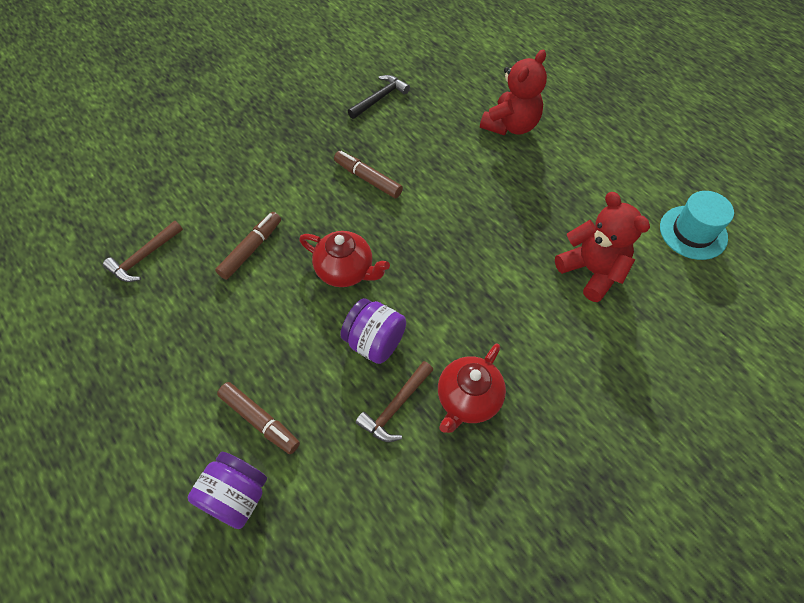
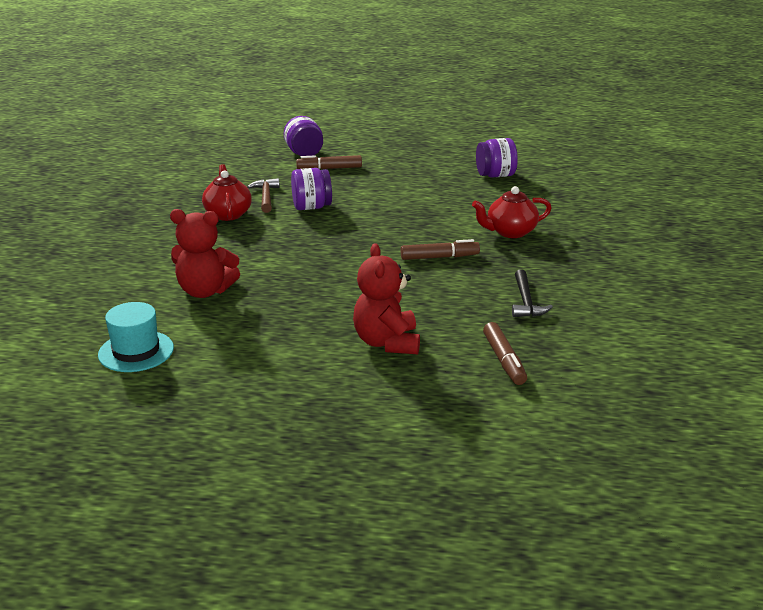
camera: 135 degrees right, 30 degrees down
brown hammer [103,221,183,282] -> purple jar [476,138,518,178]
brown marker [215,212,281,280] -> brown marker moved to [483,322,527,385]
red teapot [299,231,390,287] -> red teapot moved to [472,186,552,238]

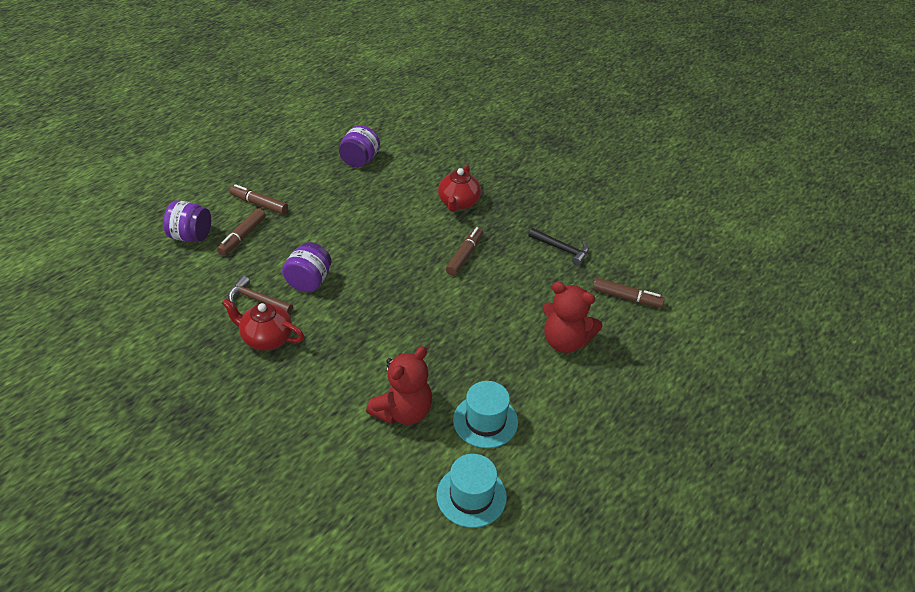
camera: 60 degrees left, 15 degrees up
none -> brown marker [230,184,288,214]
none -> turquoise hat [453,381,518,448]

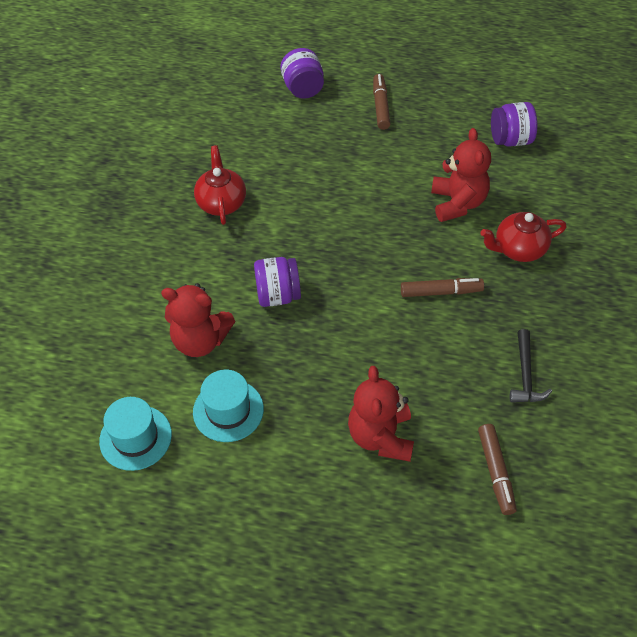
camera: 65 degrees right, 10 degrees up
brown marker [217,208,266,256] -> none
brown hammer [228,276,293,314] -> none
purple jar [282,242,331,292] -> purple jar moved to [254,257,301,307]
none -> red teddy bear [431,128,491,222]

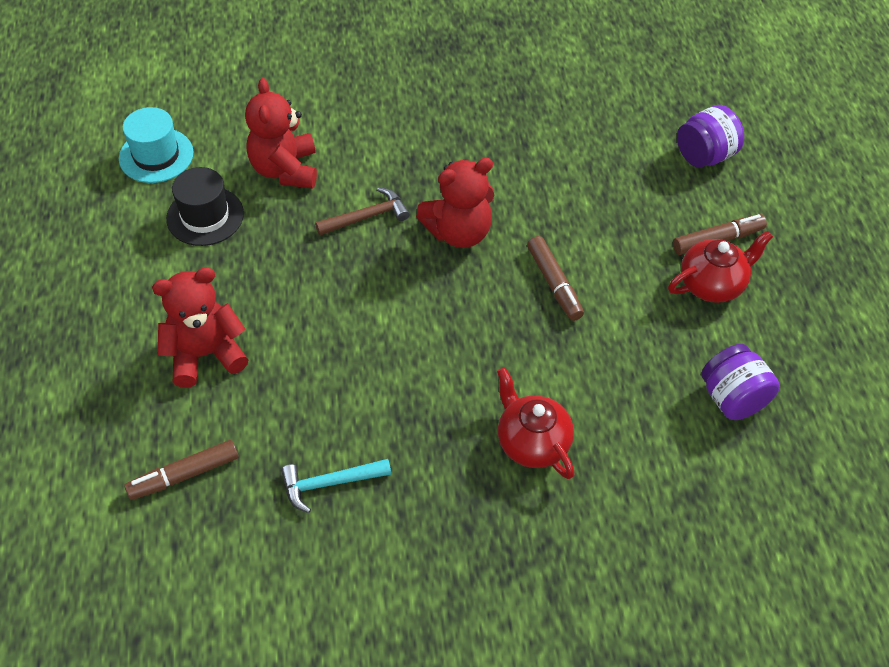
camera: 70 degrees right, 0 degrees up
turquoise hat [193,370,264,442] -> black hat [166,167,244,246]
red teapot [194,145,246,225] -> red teapot moved to [668,230,773,303]
purple jar [254,257,301,307] -> brown hammer [315,187,410,235]
brown marker [401,278,484,297] -> brown marker moved to [527,236,584,321]
red teddy bear [431,128,491,222] -> red teddy bear moved to [416,158,494,248]
black hammer [510,329,552,402] -> turquoise hammer [281,459,391,513]

